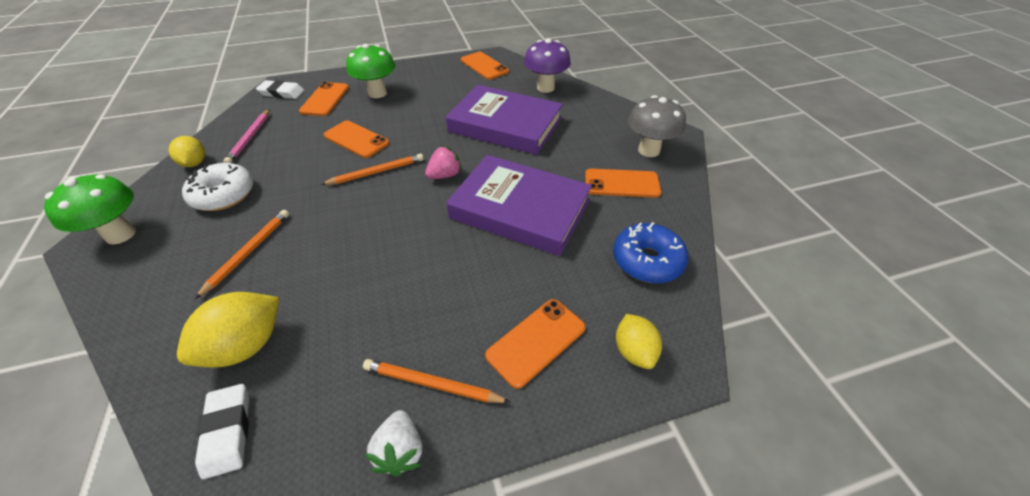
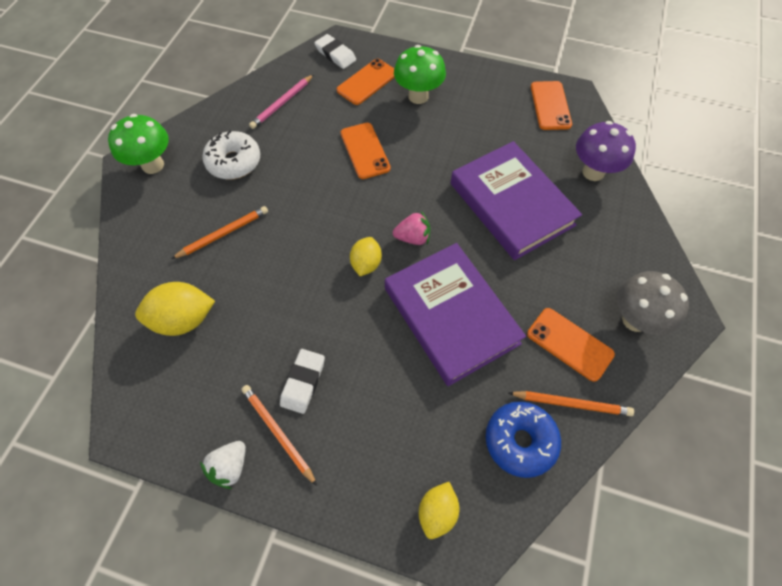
camera: 35 degrees right, 15 degrees up
yellow lemon [169,136,205,167] -> yellow lemon moved to [350,237,382,276]
white eraser [195,384,249,479] -> white eraser moved to [280,349,325,414]
orange pencil [321,154,424,185] -> orange pencil moved to [509,391,634,416]
orange phone [485,299,586,389] -> none

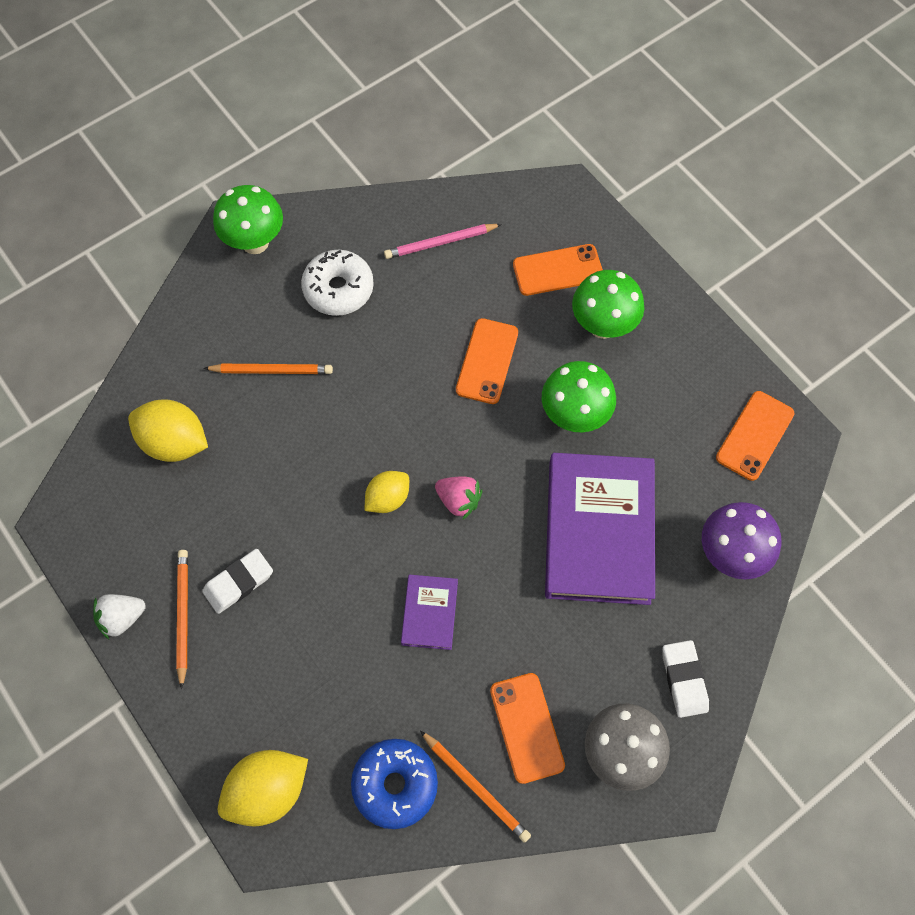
camera: 35 degrees right, 5 degrees up
white eraser [314,34,356,69] -> white eraser moved to [663,640,709,718]
purple book [385,243,526,386] -> purple book [401,575,458,650], size x0.47
yellow lemon [419,482,459,539] -> yellow lemon [218,750,308,827], size x1.57
none -> green mushroom [542,361,616,432]

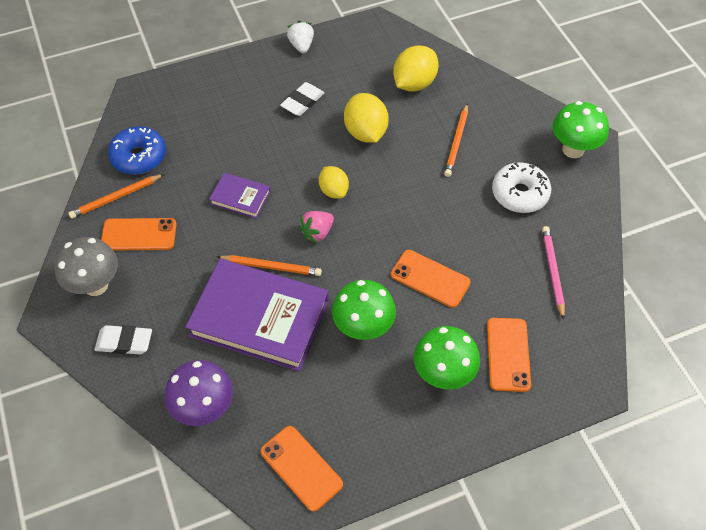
camera: 105 degrees right, 10 degrees down
orange pencil [176,550,188,690] -> orange pencil moved to [217,255,322,276]
white eraser [202,549,273,614] -> white eraser turned 60 degrees clockwise [280,82,325,116]
yellow lemon [218,750,308,827] -> yellow lemon moved to [344,93,389,143]

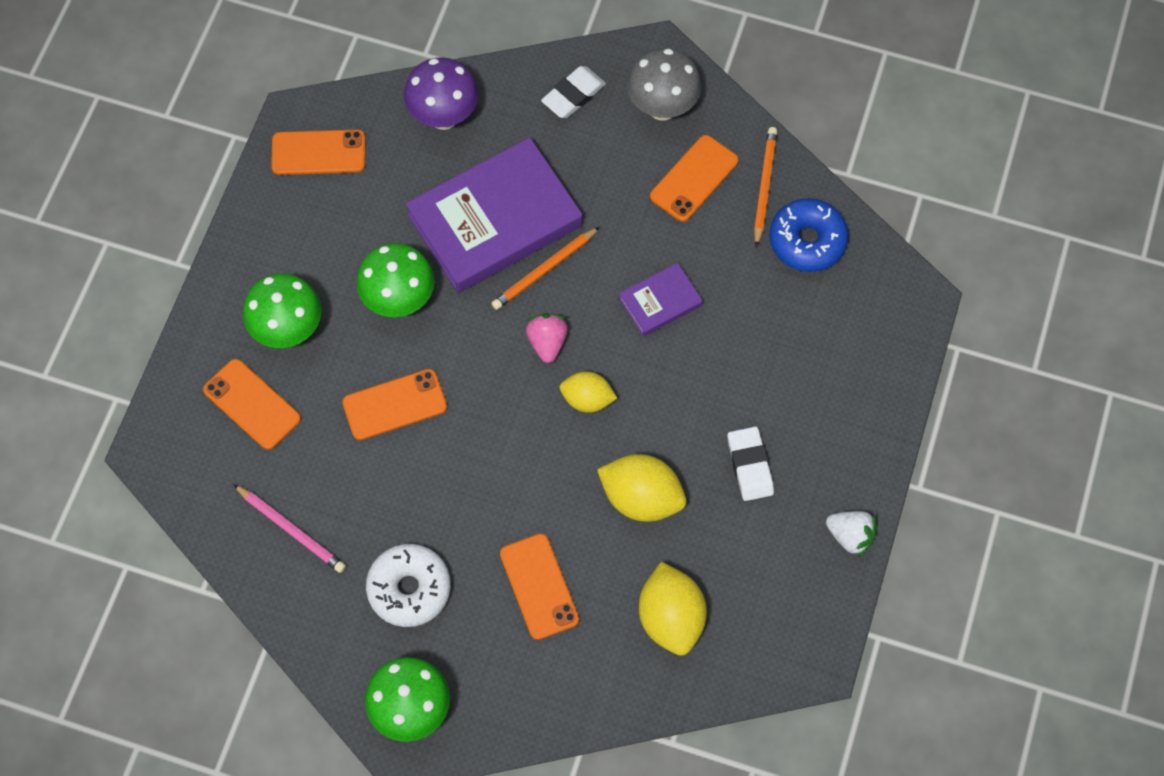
camera: 130 degrees right, 10 degrees up
orange pencil [444,104,468,177] -> orange phone [500,534,579,640]

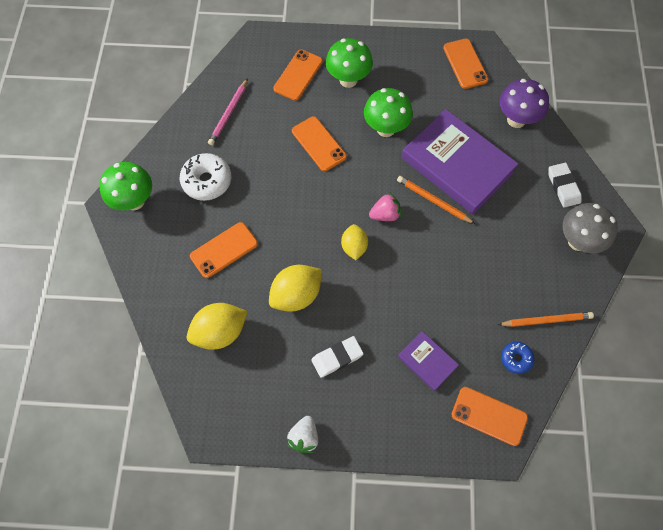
camera: 75 degrees right, 0 degrees up
white eraser [541,66,606,118] -> white eraser turned 45 degrees clockwise [549,163,582,207]
yellow lemon [597,454,687,522] -> yellow lemon turned 45 degrees clockwise [269,265,322,312]
purple book [619,263,703,337] -> purple book moved to [398,331,459,391]
orange phone [650,135,739,222] -> orange phone moved to [451,387,528,446]
blue donut [769,198,849,272] -> blue donut [501,342,534,374], size x0.57

